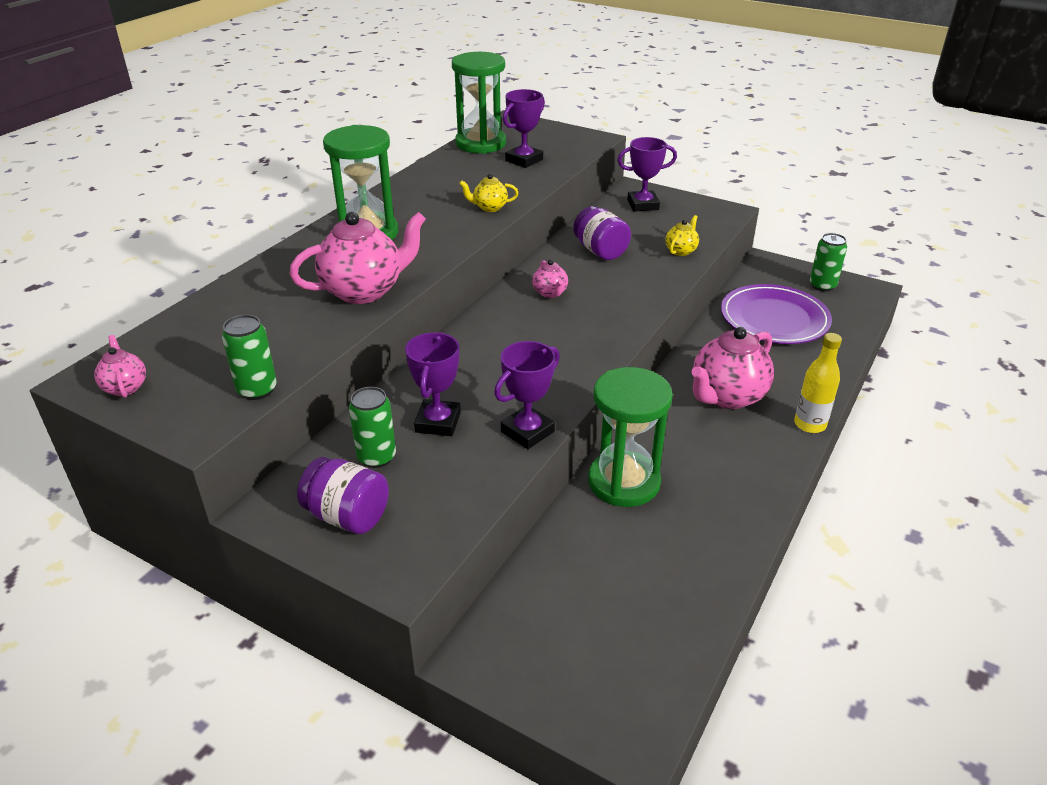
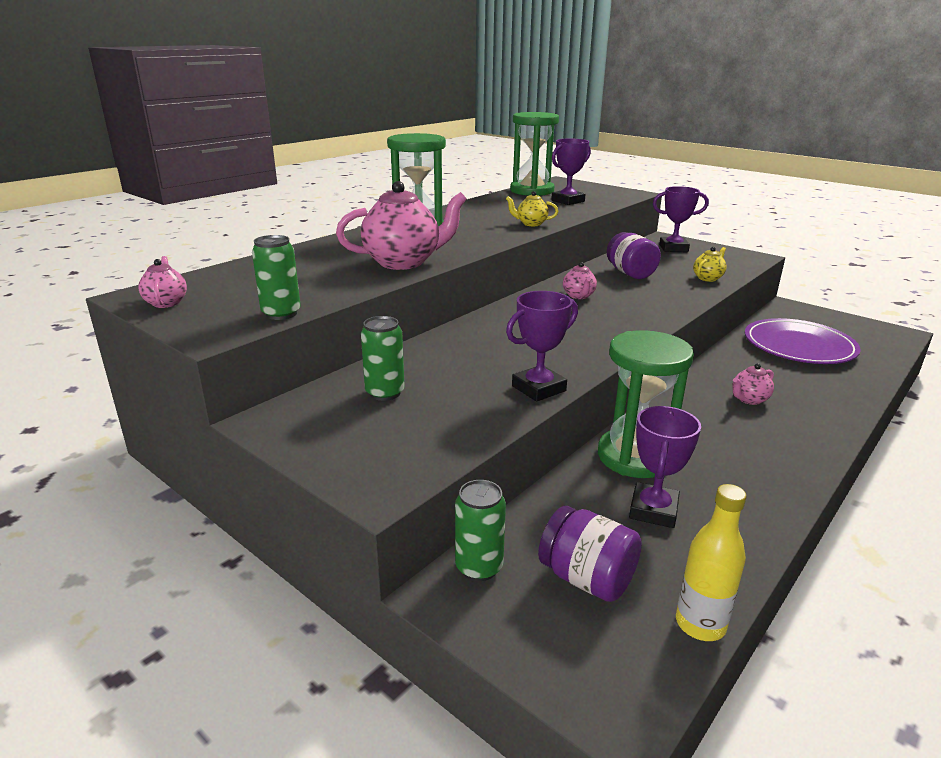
camera: 10 degrees right, 10 degrees down
purple jar [297,457,389,534] -> purple jar moved to [538,506,642,602]
purple trophy [405,332,461,436] -> purple trophy moved to [629,406,701,528]
pink teapot [691,327,774,409] -> pink teapot [732,363,774,405], size x0.49
yellow bottle [794,333,842,433] -> yellow bottle moved to [676,484,747,641]
green can [810,233,847,292] -> green can moved to [455,480,506,581]

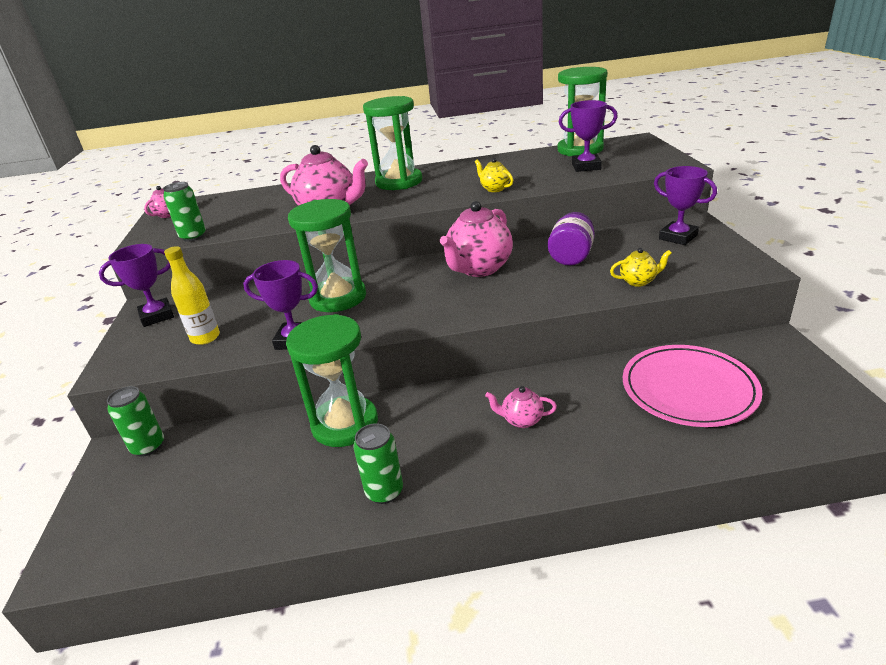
camera: 45 degrees right, 5 degrees up
green can [361,316,405,401] -> green can moved to [353,423,403,504]
purple jar [538,506,642,602] -> none
pink teapot [563,262,597,299] -> pink teapot [440,201,513,277], size x2.06
purple trophy [629,406,701,528] -> purple trophy moved to [99,244,174,327]
yellow bottle [676,484,747,641] -> yellow bottle moved to [164,246,220,345]
purple plate [745,318,861,364] -> pink plate [623,345,762,427]
none -> green hourglass [288,199,366,312]

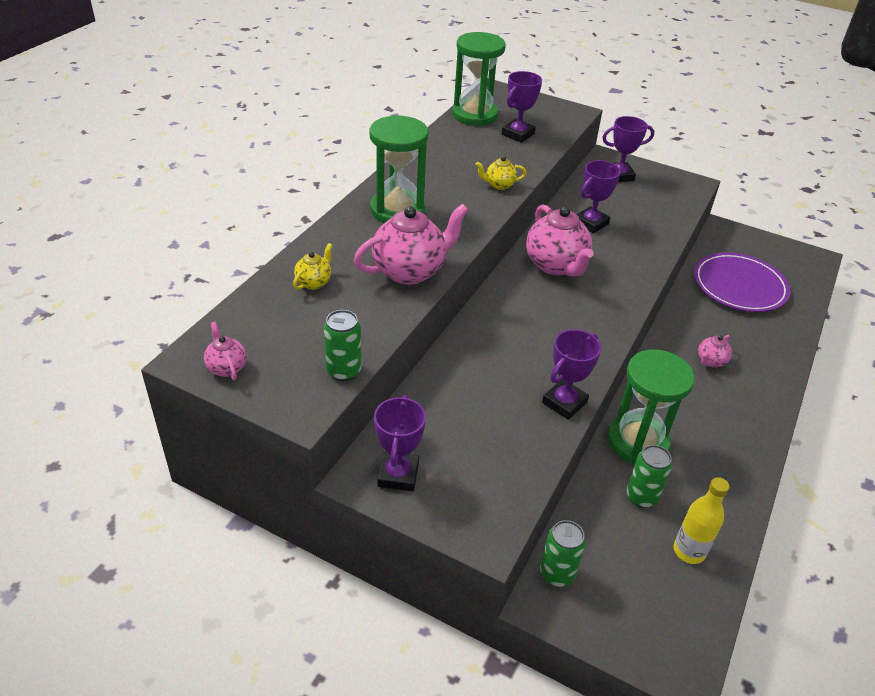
camera: 60 degrees left, 10 degrees up
yellow bottle [164,246,220,345] -> yellow bottle moved to [674,477,729,564]
green hourglass [288,199,366,312] -> none
green can [353,423,403,504] -> green can moved to [627,445,672,508]
purple jar [548,212,595,265] -> purple trophy [576,160,621,233]
yellow teapot [610,248,671,287] -> yellow teapot moved to [293,243,333,290]
pink plate [623,345,762,427] -> purple plate [694,252,790,312]

